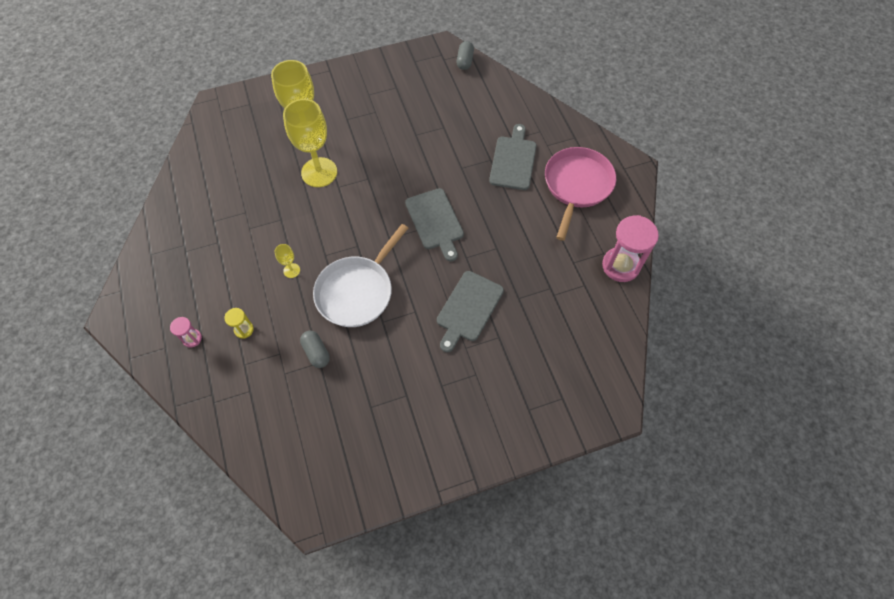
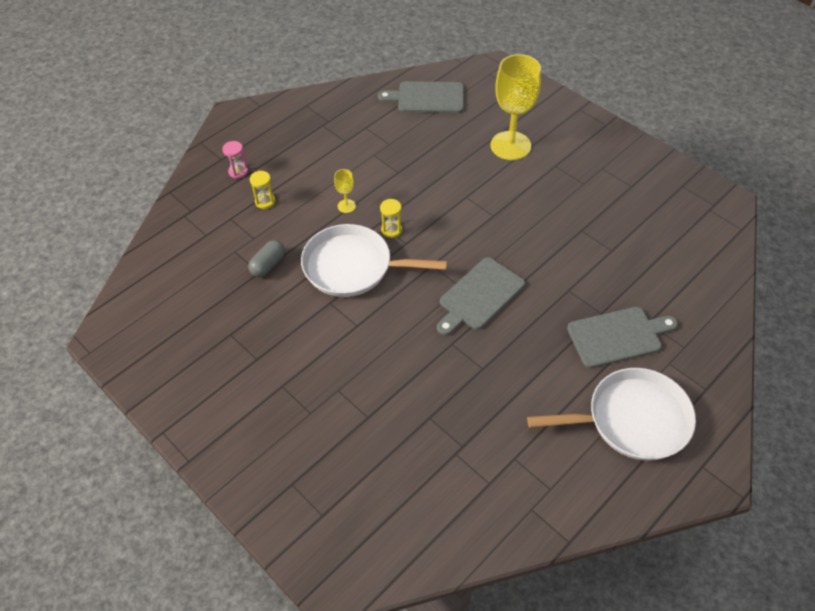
camera: 65 degrees right, 10 degrees down
yellow goblet [283,99,337,187] -> none
grey cutting board [437,271,504,352] -> grey cutting board moved to [378,81,464,113]
grey capsule [456,41,474,70] -> none
pink pan [545,147,616,241] -> white pan [527,368,696,461]
pink hourglass [602,215,659,282] -> none
none -> yellow hourglass [380,199,402,238]

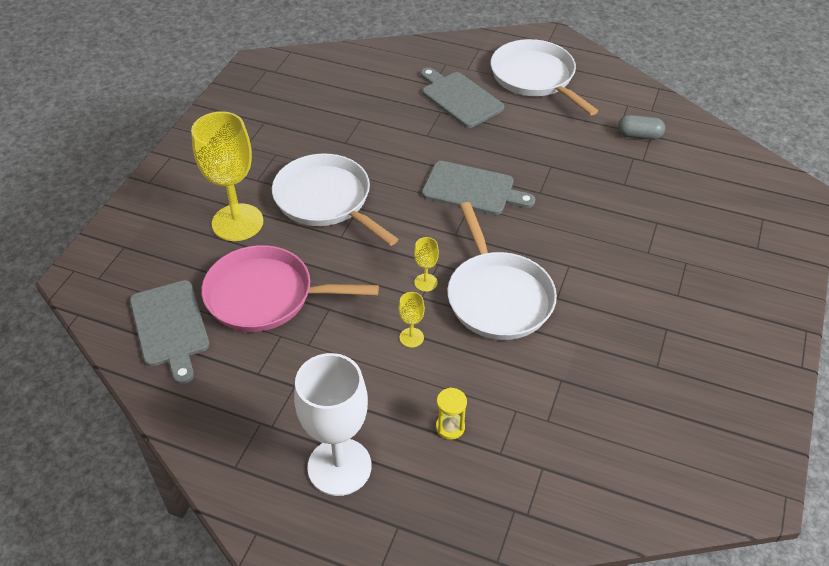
camera: 115 degrees left, 5 degrees down
pink hourglass [222,141,248,179] -> none
grey capsule [248,240,285,277] -> grey capsule moved to [618,115,665,140]
yellow hourglass [380,199,402,238] -> yellow goblet [414,237,439,292]
none -> pink pan [201,245,379,332]
none -> white pan [272,153,399,246]
none -> white goblet [294,353,371,496]

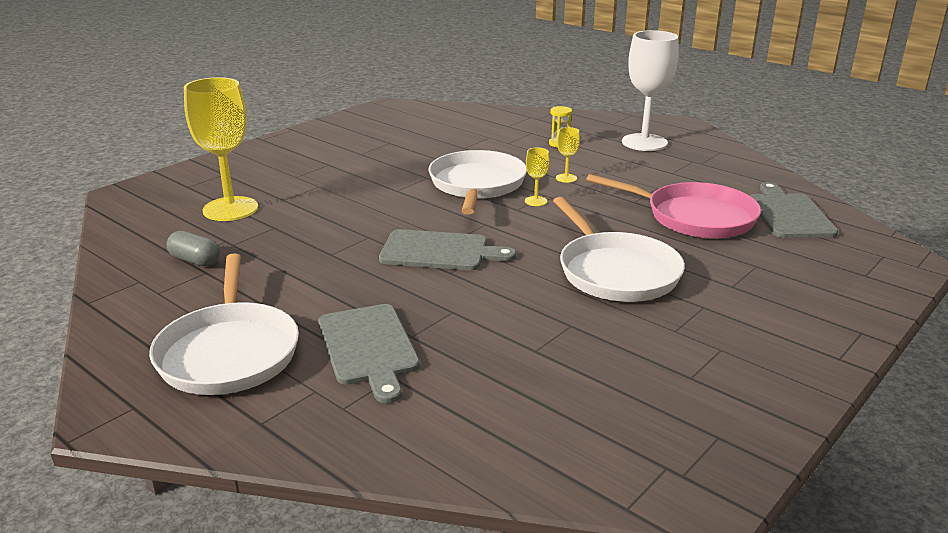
camera: 160 degrees left, 20 degrees down
yellow goblet [191,111,263,241] -> yellow goblet moved to [184,77,258,221]
grey cutting board [422,161,535,215] -> grey cutting board turned 150 degrees clockwise [379,229,516,270]

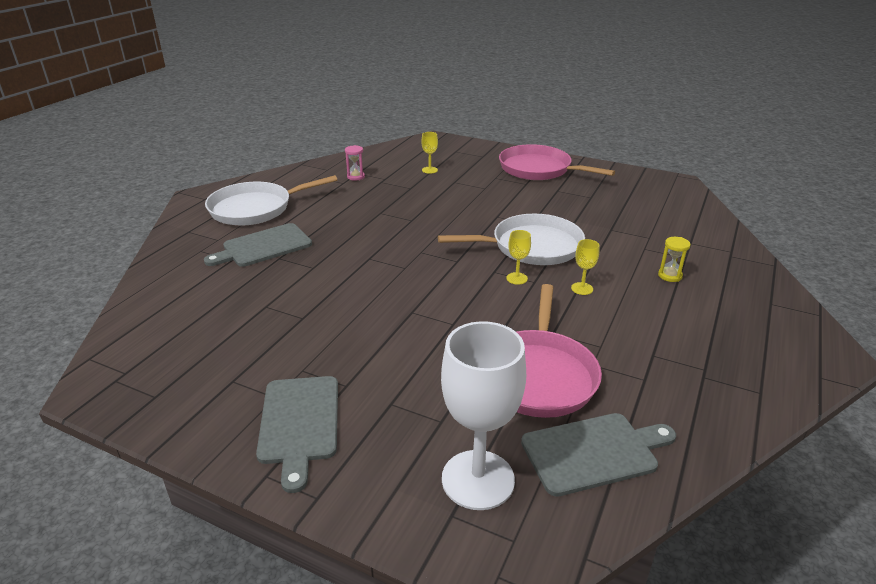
camera: 75 degrees right, 5 degrees up
grey capsule [167,231,220,266] -> pink hourglass [345,145,365,181]
yellow goblet [184,77,258,221] -> yellow goblet [421,132,438,174], size x0.43
grey cutting board [379,229,516,270] -> grey cutting board moved to [256,376,338,493]
white pan [553,197,685,302] -> none
white goblet [622,30,679,151] -> white goblet moved to [441,321,526,510]
none -> pink pan [499,144,615,180]

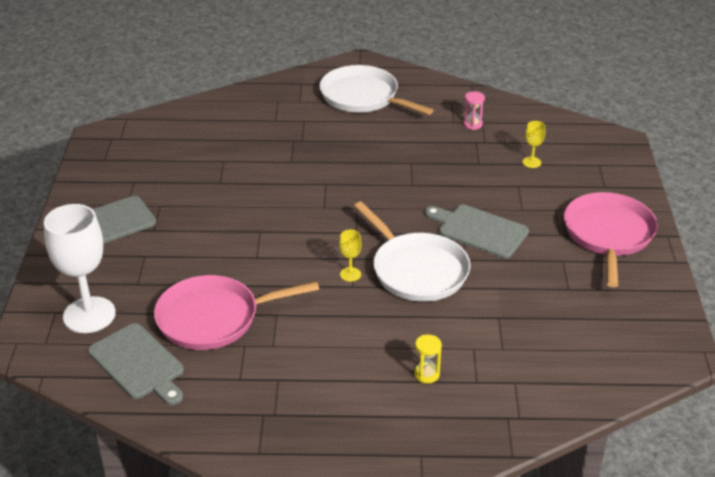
camera: 65 degrees right, 5 degrees up
grey cutting board [204,223,312,267] -> grey cutting board moved to [424,205,529,258]
yellow goblet [571,239,599,295] -> none

